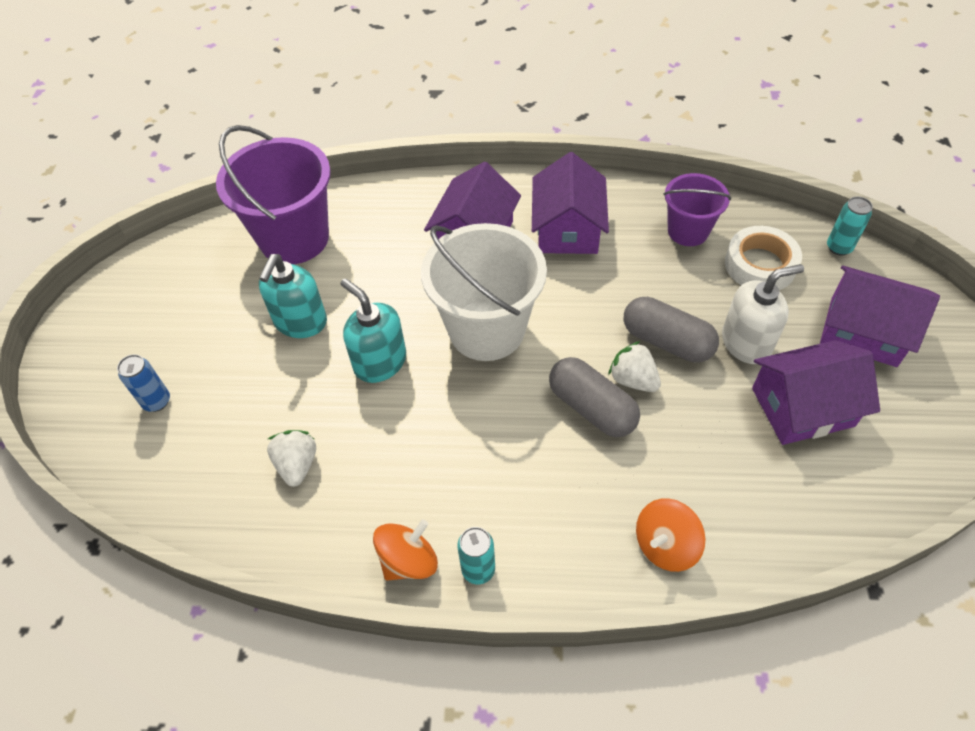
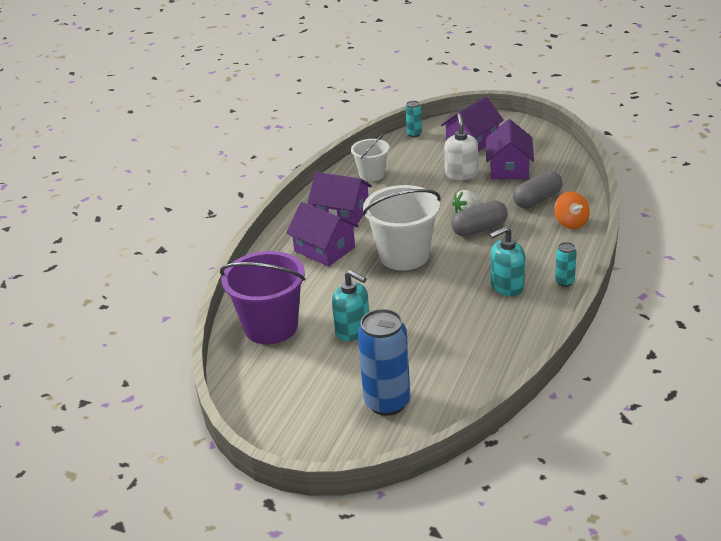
camera: 70 degrees left, 20 degrees down
blue can [117,354,170,412] -> blue can [358,309,411,416], size x2.13
white strawberry [267,430,316,487] -> none
turquoise soap dispenser [341,279,406,383] -> turquoise soap dispenser moved to [489,226,525,296]
orange spinning top [373,519,438,581] -> none
grey capsule [624,297,719,363] -> grey capsule moved to [513,171,562,208]
purple bucket [663,173,731,246] -> white bucket [351,133,389,182]
white tape [725,226,802,290] -> none

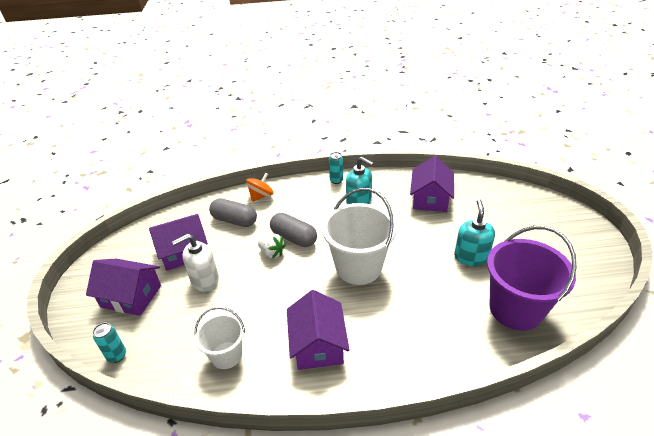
camera: 120 degrees left, 5 degrees up
purple house [286,202,359,267] -> purple house moved to [410,156,454,212]
blue can [358,309,411,416] -> none

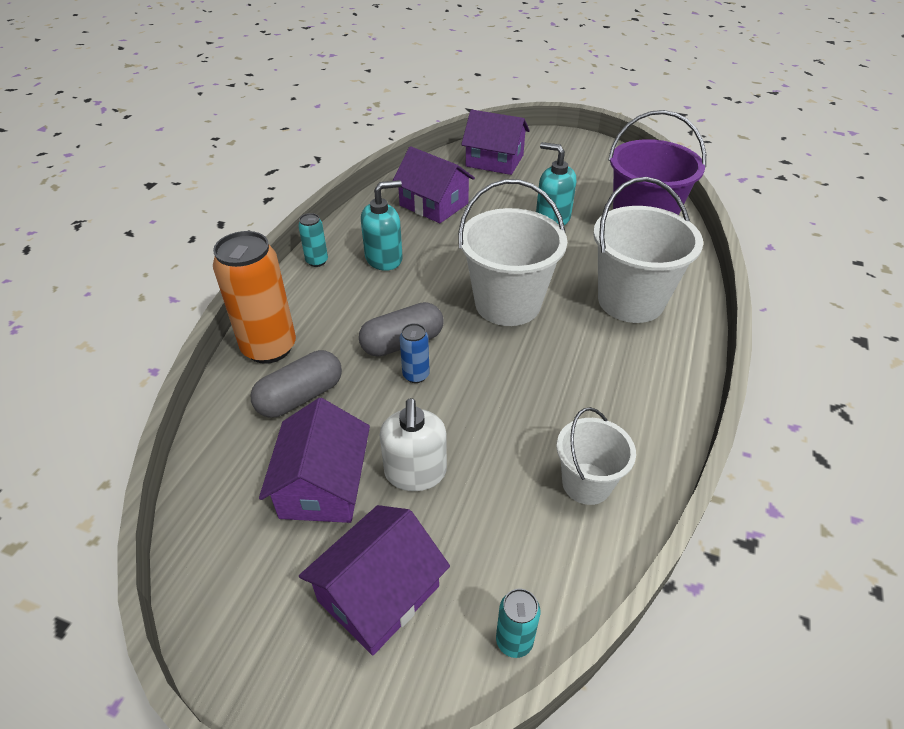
camera: 65 degrees left, 5 degrees up
orange spinning top [246,172,274,202] -> orange can [213,231,296,364]
white strawberry [258,234,286,258] -> blue can [400,323,430,383]
purple house [287,290,350,370] -> purple house moved to [461,110,530,175]
none -> white bucket [593,177,703,323]

